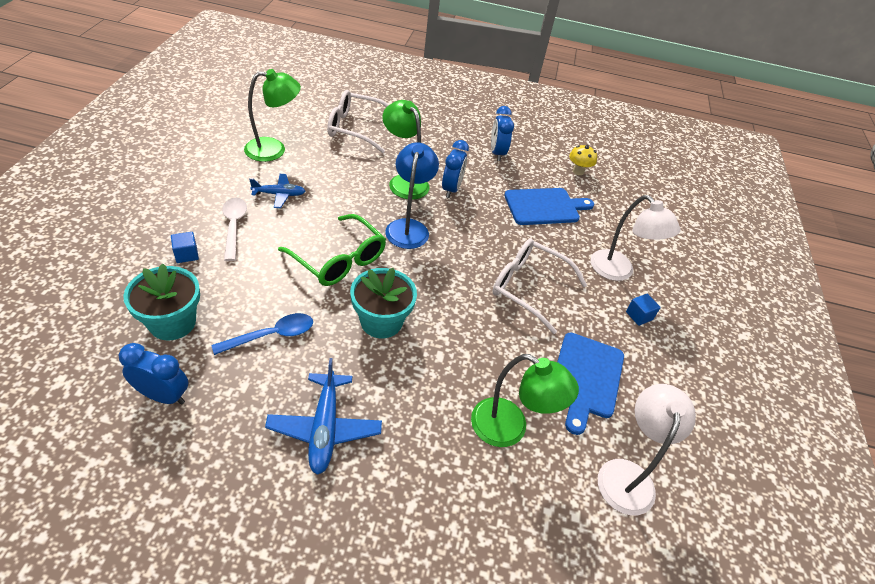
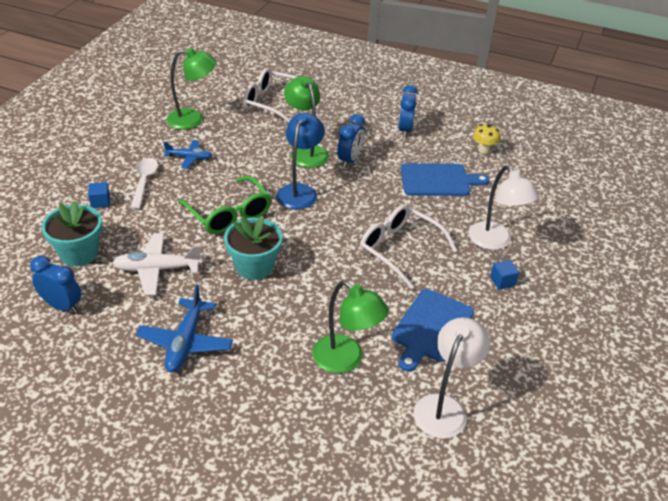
camera: 15 degrees right, 5 degrees down
blue spoon [211,313,313,355] -> white plane [112,233,203,295]

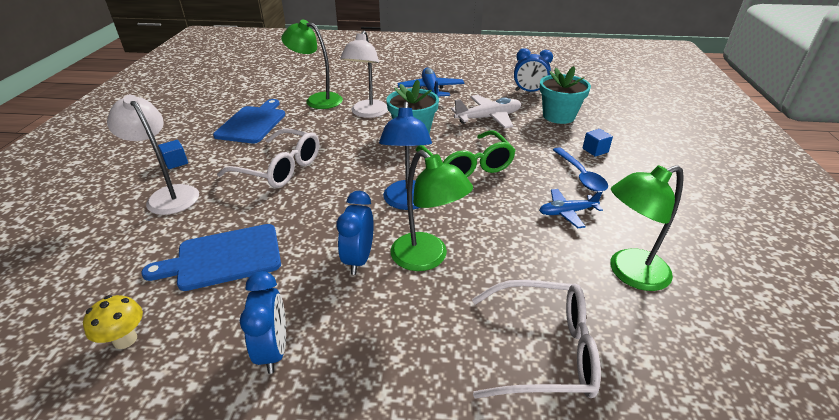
camera: 165 degrees right, 5 degrees down
white spoon [130,158,158,209] -> blue spoon [553,147,608,192]
green glasses [178,176,272,234] -> green glasses turned 150 degrees counterclockwise [416,130,516,177]
white lamp [413,317,490,439] -> white lamp moved to [340,31,388,118]

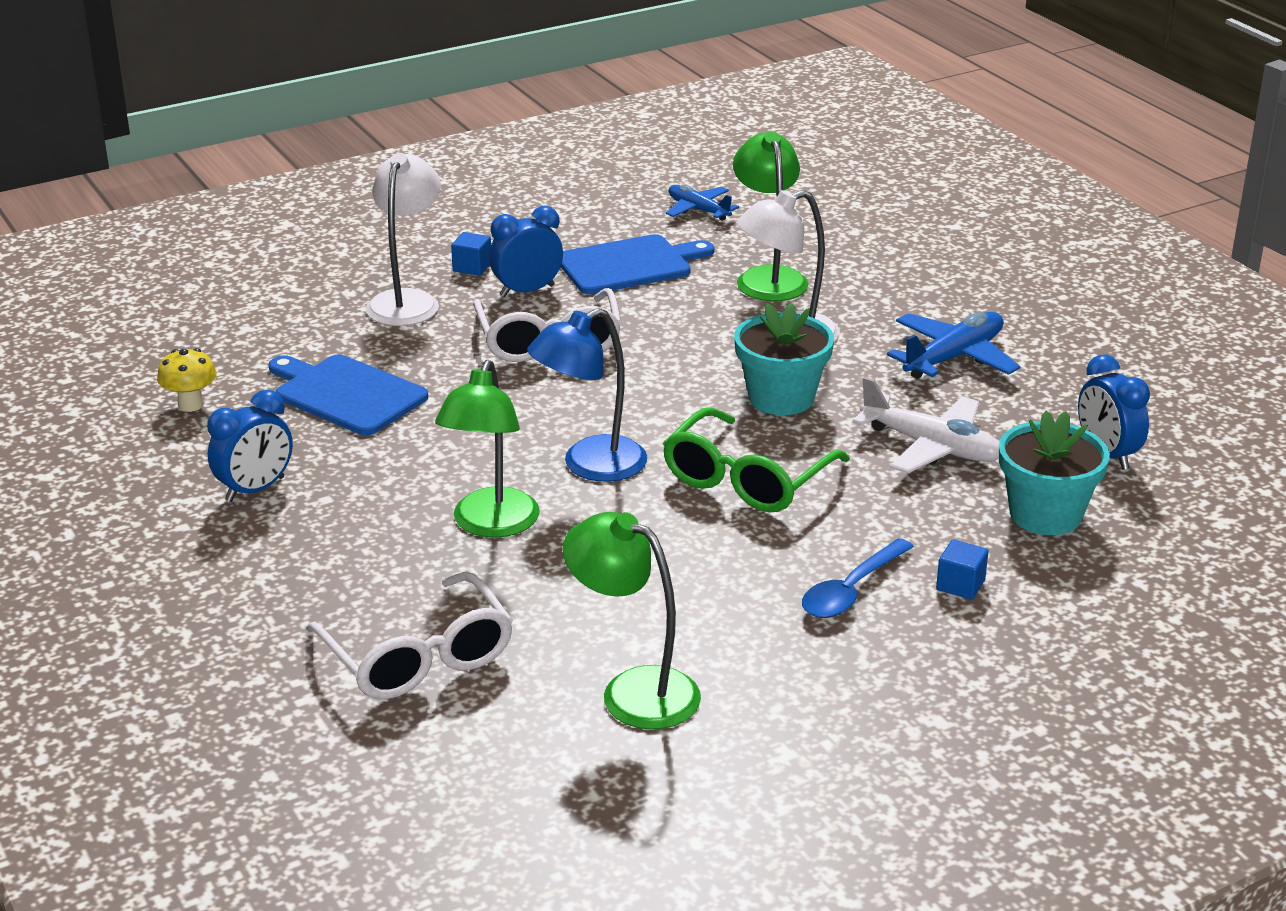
camera: 55 degrees right, 5 degrees down
blue clock [337,191,374,275] -> blue clock moved to [489,206,563,297]
blue plane [539,189,603,228] -> blue plane moved to [666,185,739,221]

